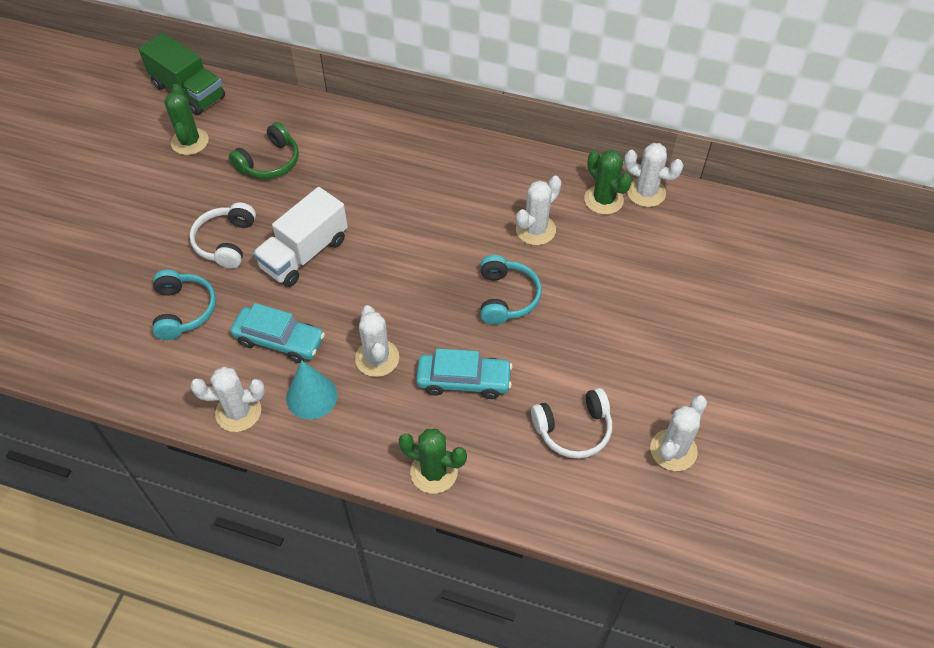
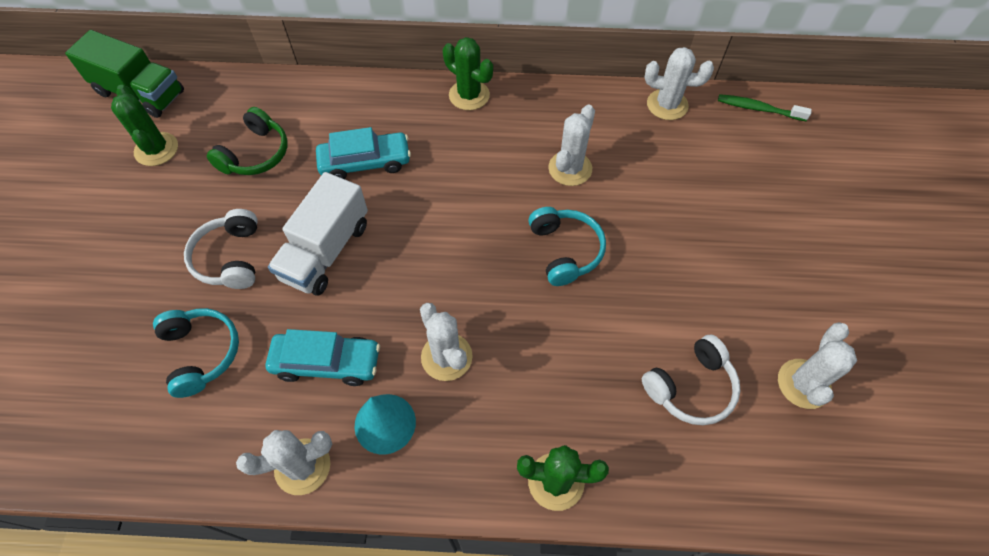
camera: 15 degrees left, 5 degrees up
turquoise car [416,348,513,399] -> turquoise car moved to [316,127,411,179]
green cactus [584,150,632,215] -> green cactus moved to [443,37,493,110]
none -> green toothbrush [718,94,812,121]

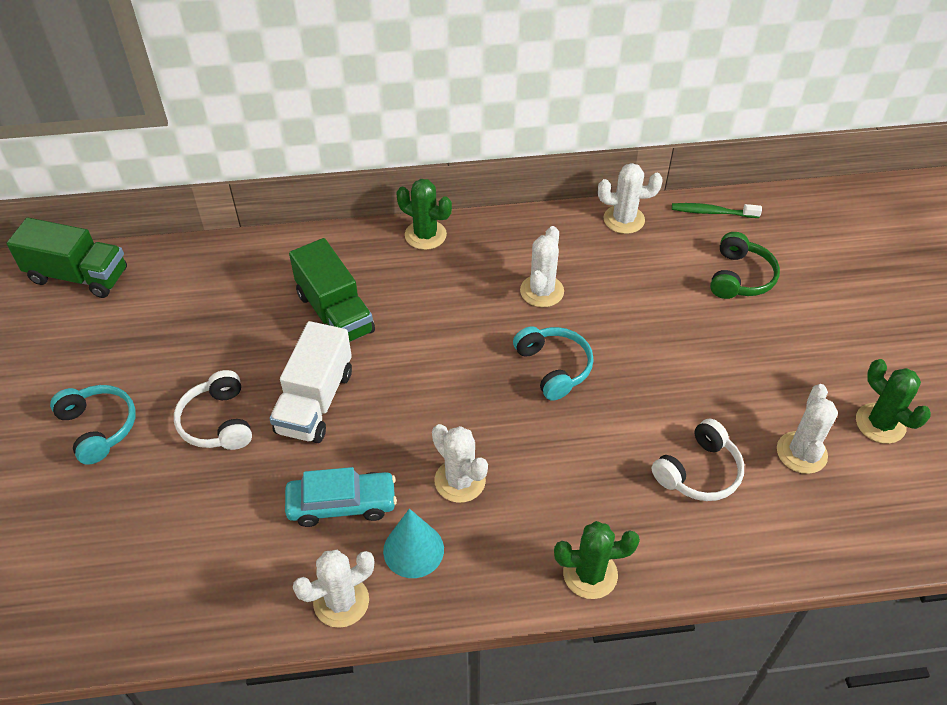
camera: 10 degrees left, 10 degrees down
green cactus [111,85,178,166] -> green cactus moved to [856,359,931,444]
turquoise headphones [153,308,239,398] -> turquoise headphones moved to [50,385,136,465]
green headphones [207,107,288,175] -> green headphones moved to [710,232,780,299]
turquoise car [316,127,411,179] -> green truck [289,238,375,342]

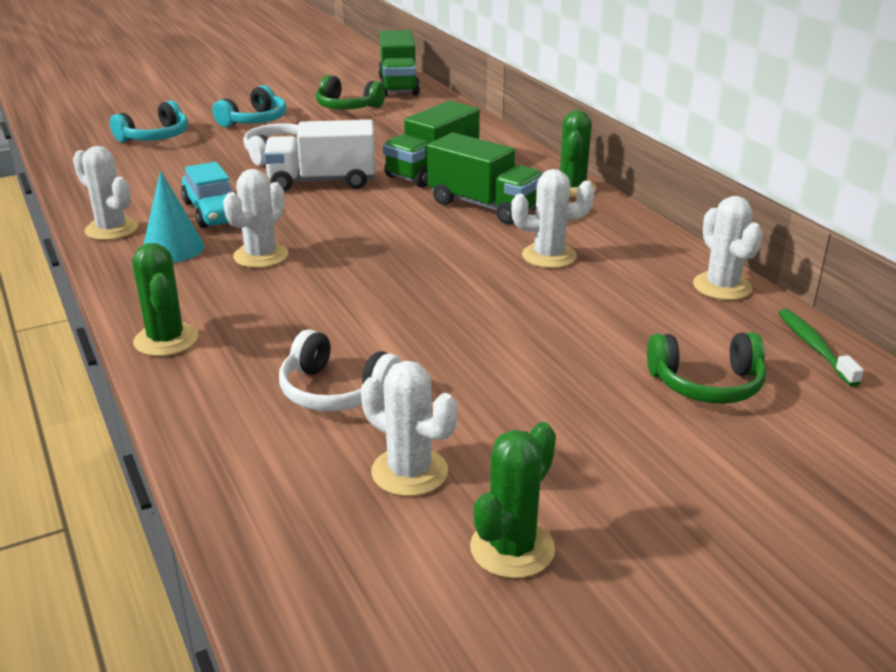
camera: 70 degrees right, 20 degrees down
turquoise headphones [513,326,594,401] -> turquoise headphones moved to [110,100,188,142]
white cactus [777,384,838,474] -> white cactus turned 45 degrees clockwise [361,361,457,496]
none -> green headphones [316,75,385,109]
none -> green truck [427,133,542,224]

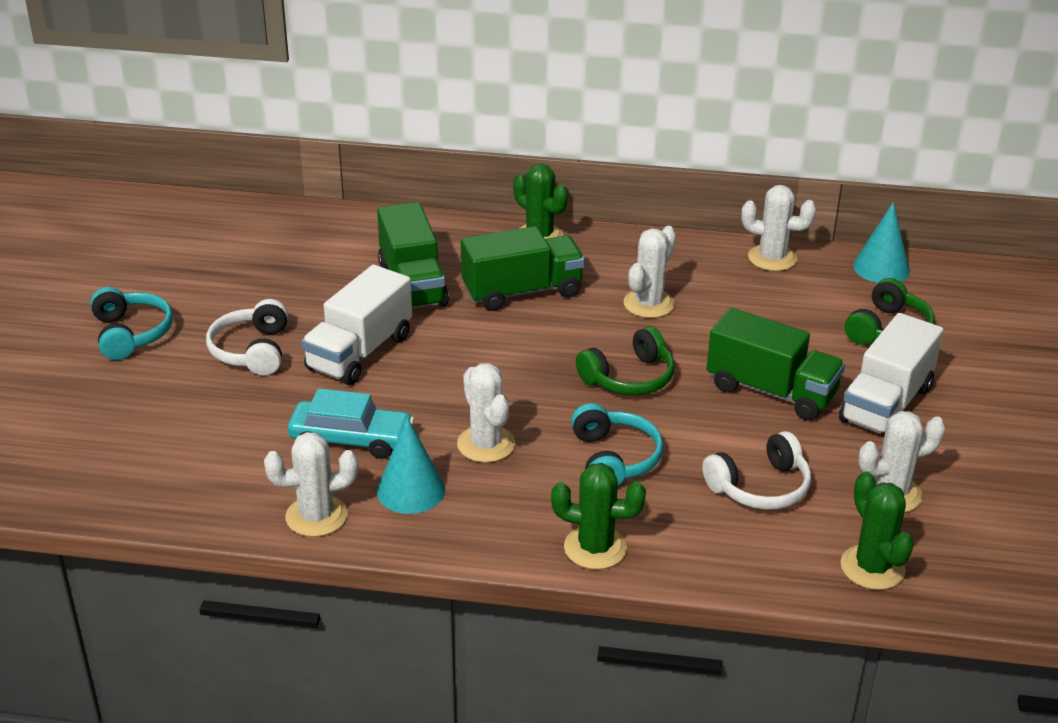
camera: 55 degrees left, 5 degrees up
turquoise headphones [110,100,188,142] -> turquoise headphones moved to [571,403,663,486]
green headphones [316,75,385,109] -> green headphones moved to [576,326,675,395]
green truck [378,30,420,96] -> green truck moved to [707,308,845,421]
green cactus [470,422,556,578] -> green cactus moved to [841,471,914,590]
green toothbrush [779,309,864,387] -> turquoise cone [853,202,910,283]
none -> white truck [839,313,943,436]

